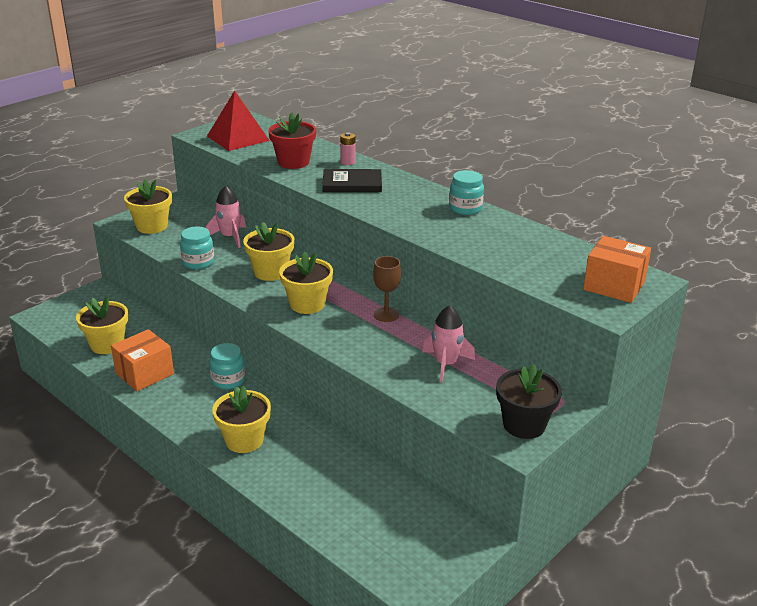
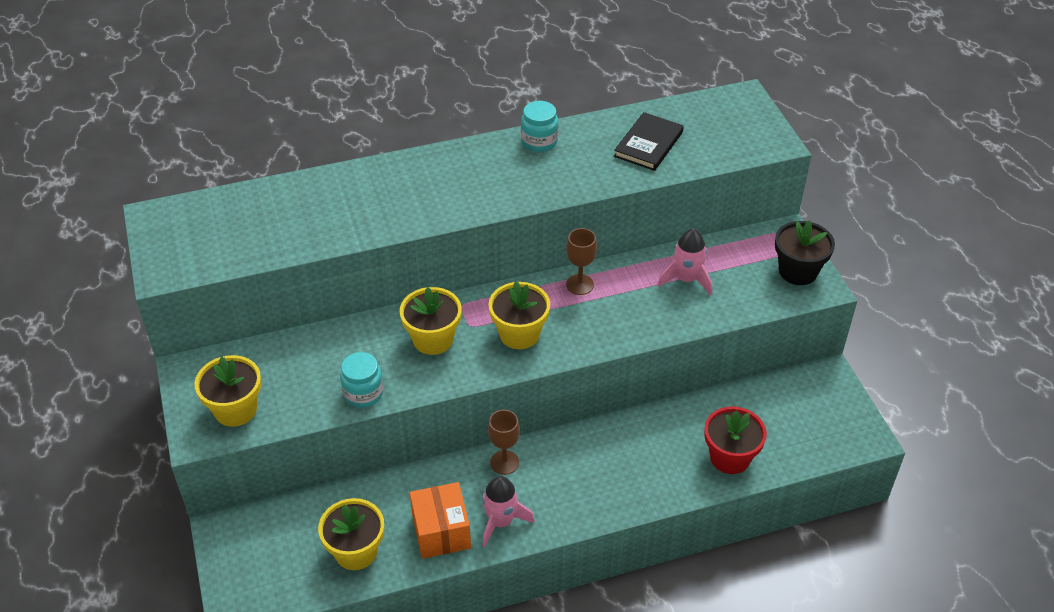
camera: 60 degrees left, 15 degrees up
pink rocket [206,186,246,248] -> pink rocket moved to [482,476,535,547]
red pyramid [207,91,270,151] -> none
turquoise jar [209,343,245,389] -> brown goblet [488,410,520,475]
yellow flower pot [212,386,271,453] -> none
red flower pot [268,112,316,169] -> red flower pot moved to [704,406,767,474]
black book [322,169,382,192] -> black book moved to [614,112,684,171]
pink battery [340,132,355,165] -> none
orange box [583,236,651,303] -> none

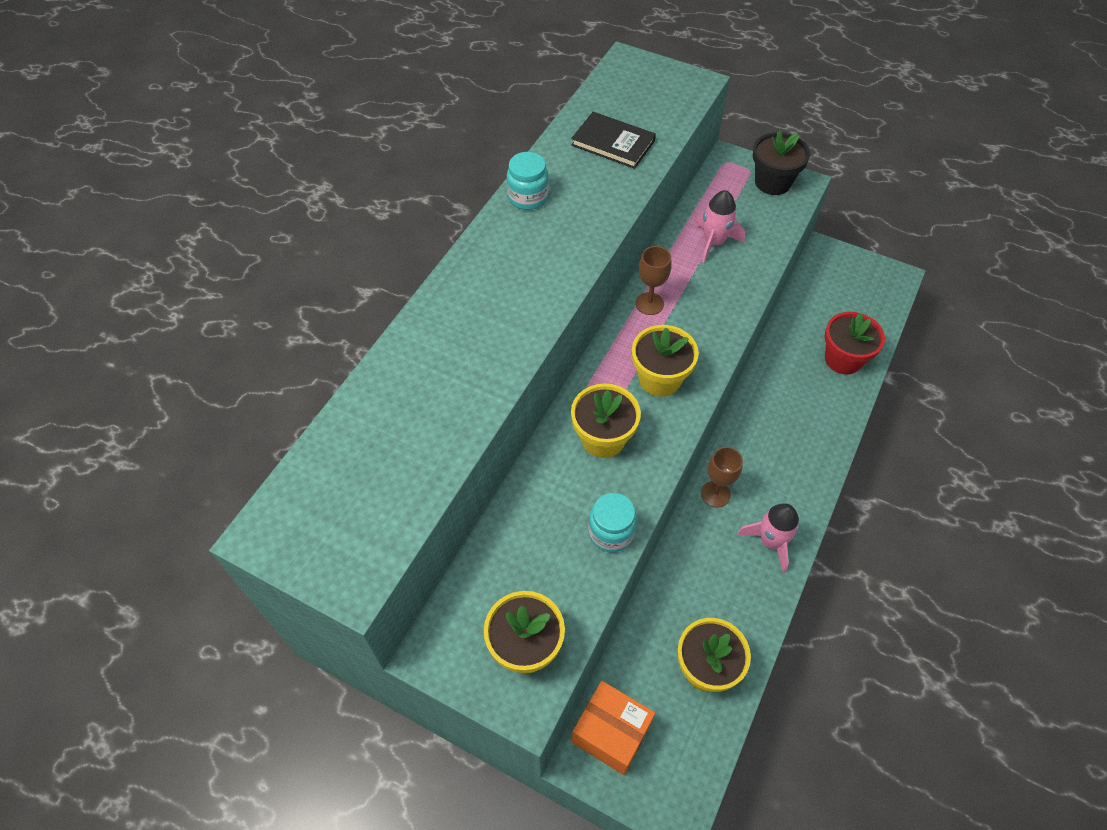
camera: 45 degrees left, 10 degrees up
orange box [410,482,471,559] -> orange box moved to [572,681,655,775]
black book [614,112,684,171] -> black book turned 45 degrees counterclockwise [571,112,656,169]

